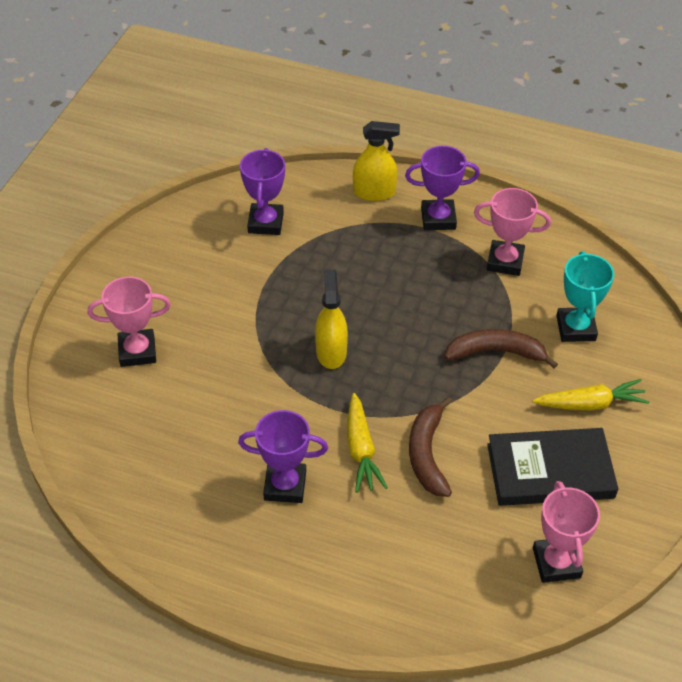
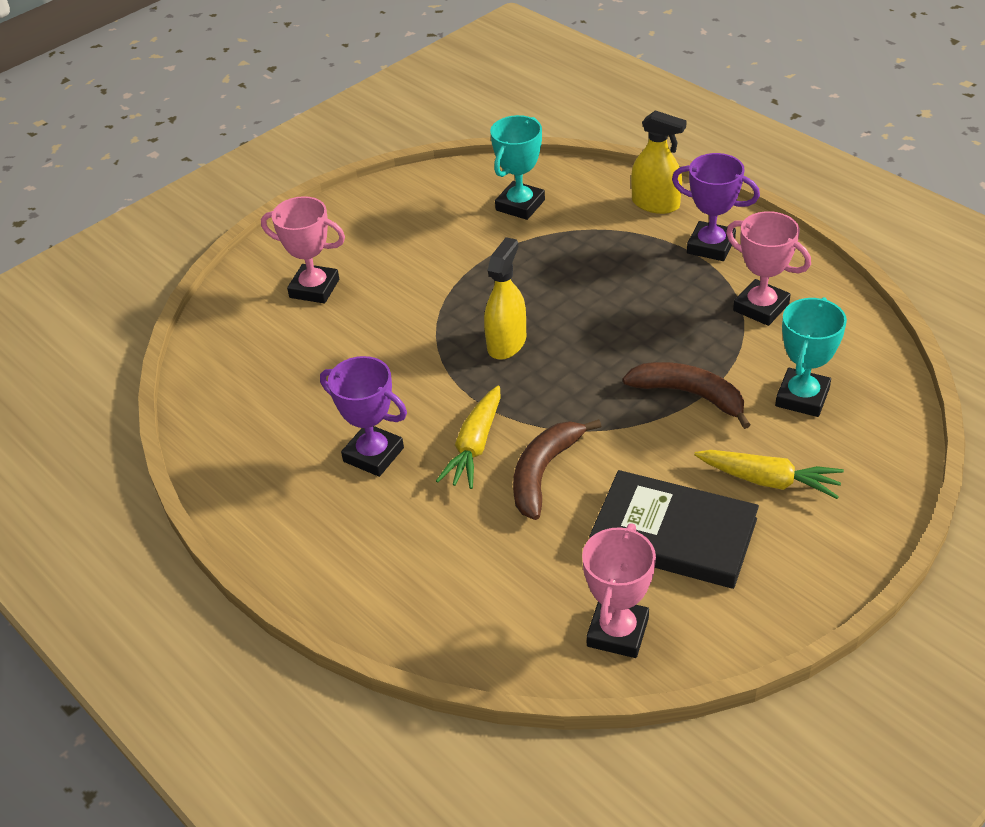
camera: 30 degrees right, 5 degrees down
purple trophy [240,148,285,235] -> turquoise trophy [490,115,545,220]

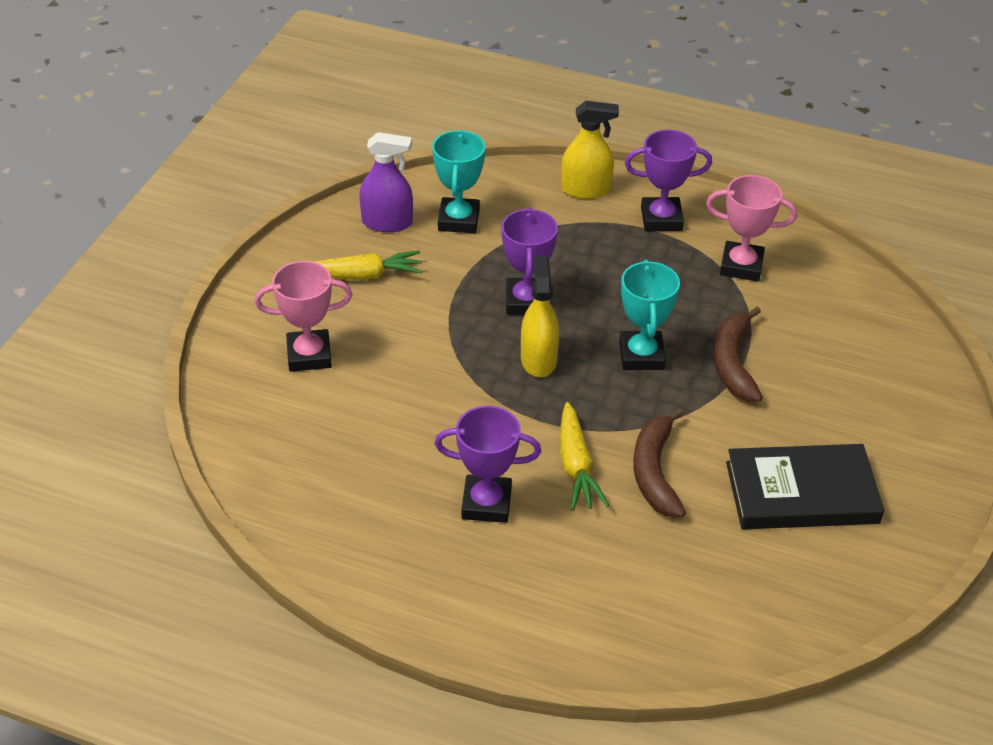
camera: 30 degrees left, 0 degrees up
pink trophy [582,523,656,658] -> none
brown banana [623,362,751,429] -> brown banana turned 90 degrees counterclockwise [714,307,763,402]
yellow carrot [694,450,844,499] -> yellow carrot moved to [313,251,423,280]
turquoise trophy [775,297,847,417] -> turquoise trophy moved to [619,260,680,370]
none -> purple spray bottle [359,132,413,232]
none -> purple trophy [501,208,558,315]

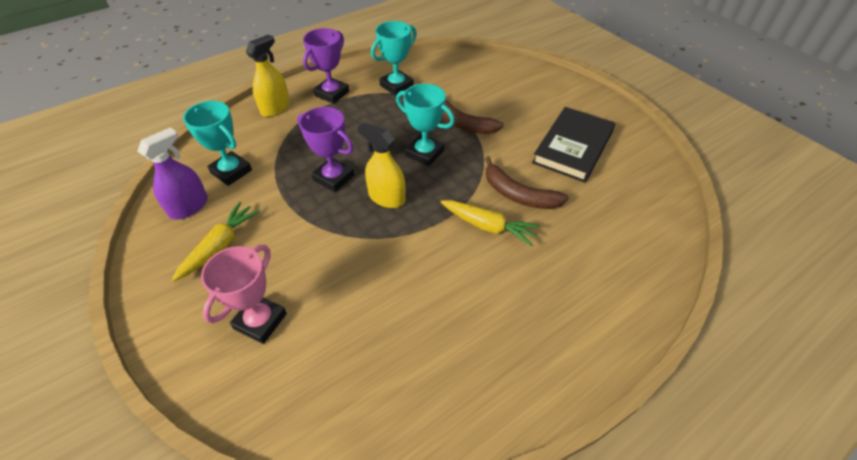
camera: 55 degrees left, 5 degrees up
purple trophy [435,406,541,523] -> none
pink trophy [706,175,797,281] -> turquoise trophy [371,21,417,96]

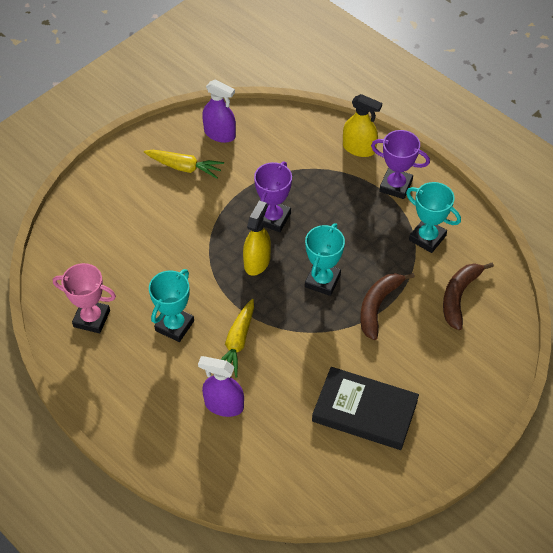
camera: 80 degrees right, 5 degrees up
turquoise trophy [183,101,252,186] -> turquoise trophy moved to [149,269,194,342]
pink trophy [201,245,287,344] -> pink trophy moved to [53,263,116,333]
brown banana [485,156,569,209] -> brown banana moved to [443,263,494,330]
none -> purple spray bottle [198,356,244,417]

